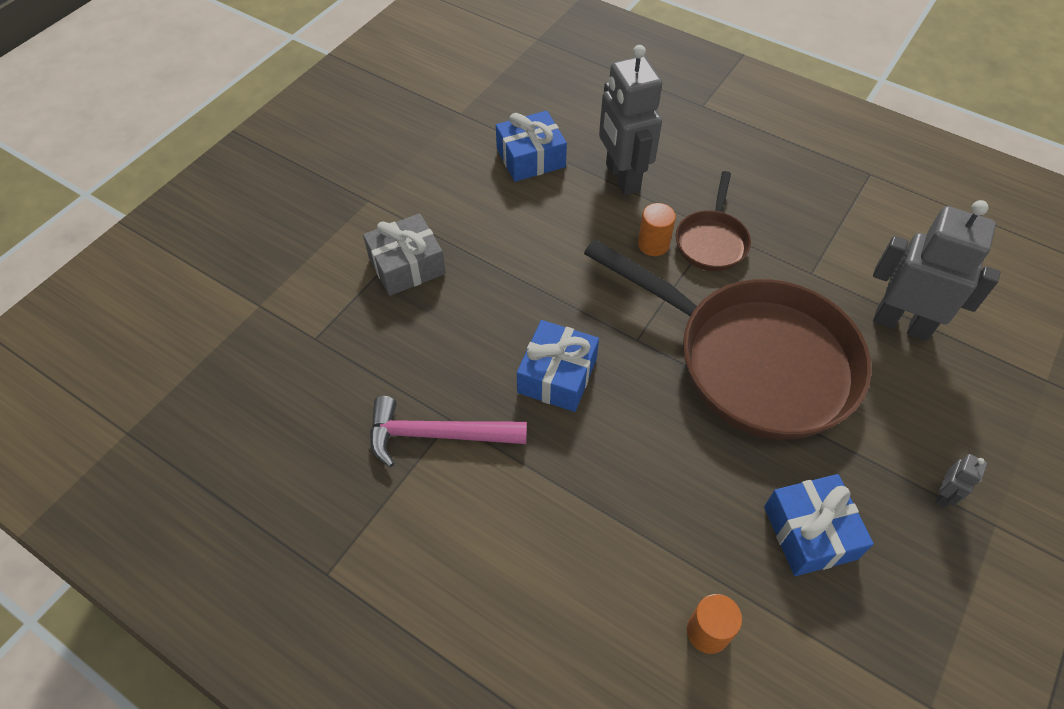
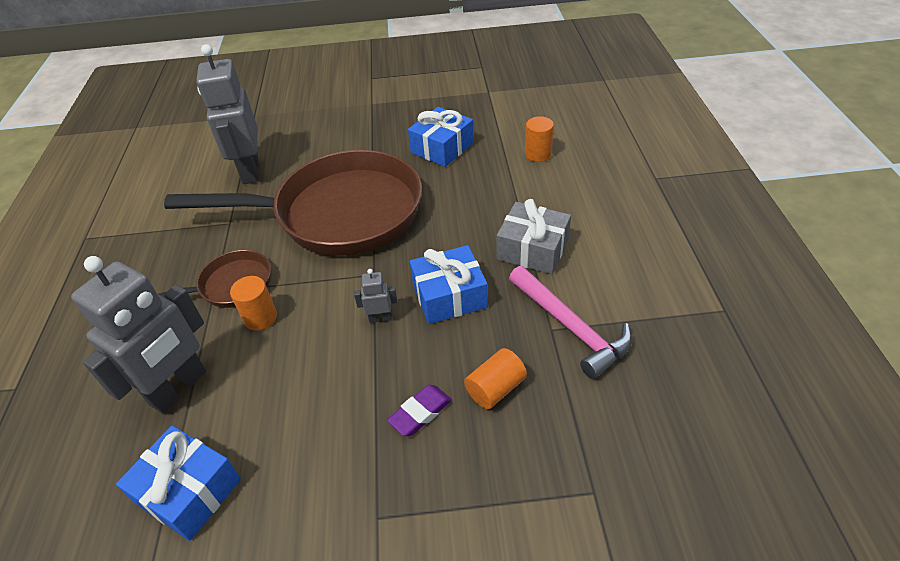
camera: 125 degrees left, 10 degrees down
grey gift [363,213,446,296] -> grey gift moved to [497,199,571,274]
brown pan [584,239,872,440] -> brown pan turned 90 degrees clockwise [164,150,422,256]
grey robot [935,454,987,508] -> grey robot moved to [354,269,397,323]
none -> purple eraser [387,385,452,436]
none -> orange cylinder [464,348,527,409]

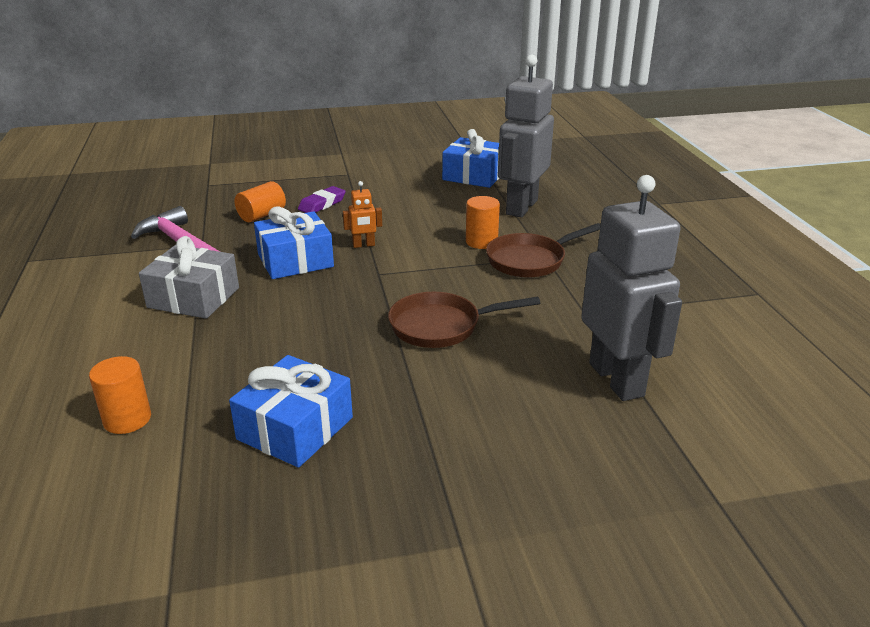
camera: 170 degrees right, 15 degrees down
brown pan [164,150,422,256] -> brown pan [388,292,540,348], size x0.46
grey robot [354,269,397,323] -> orange robot [343,181,382,248]

